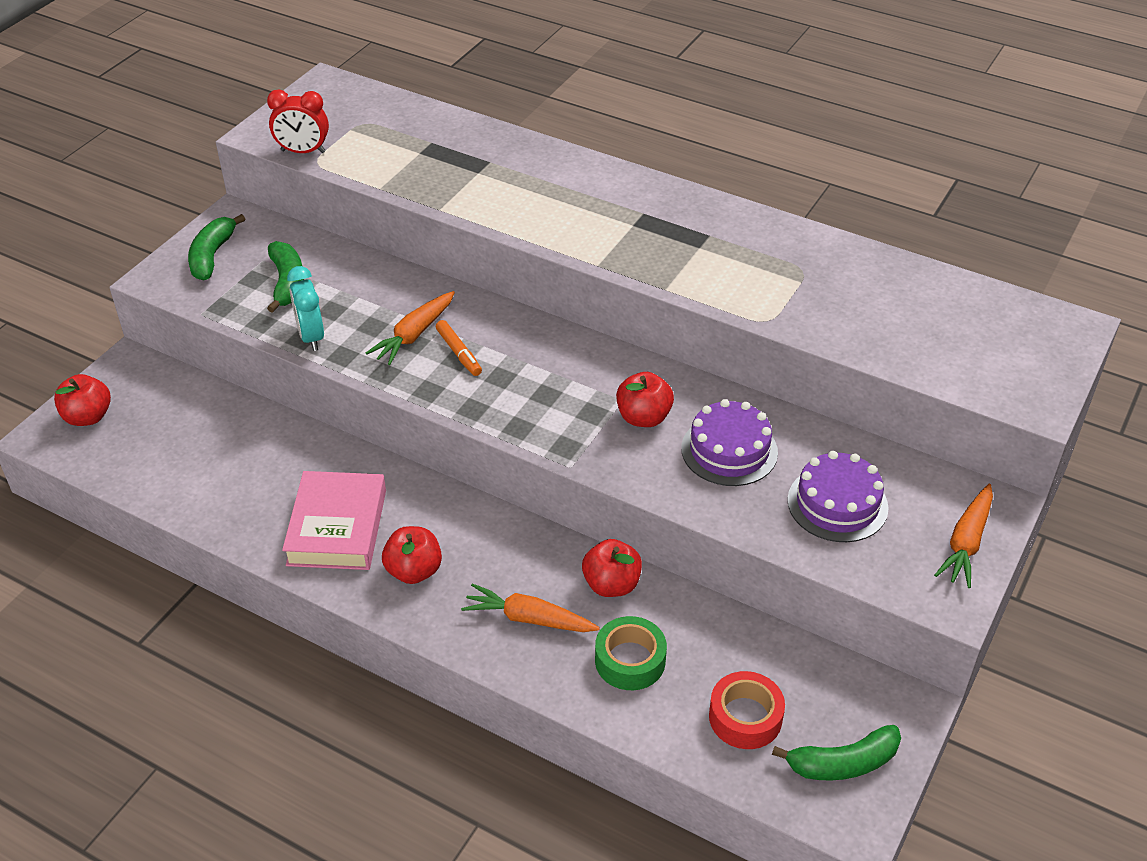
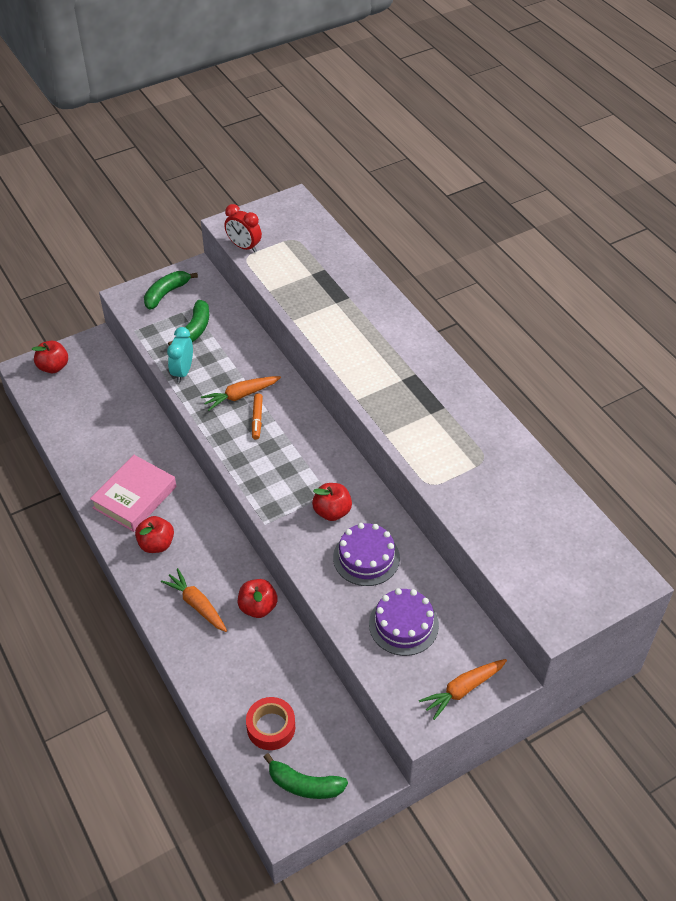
camera: 30 degrees right, 5 degrees up
green tape [595,616,667,690] -> none

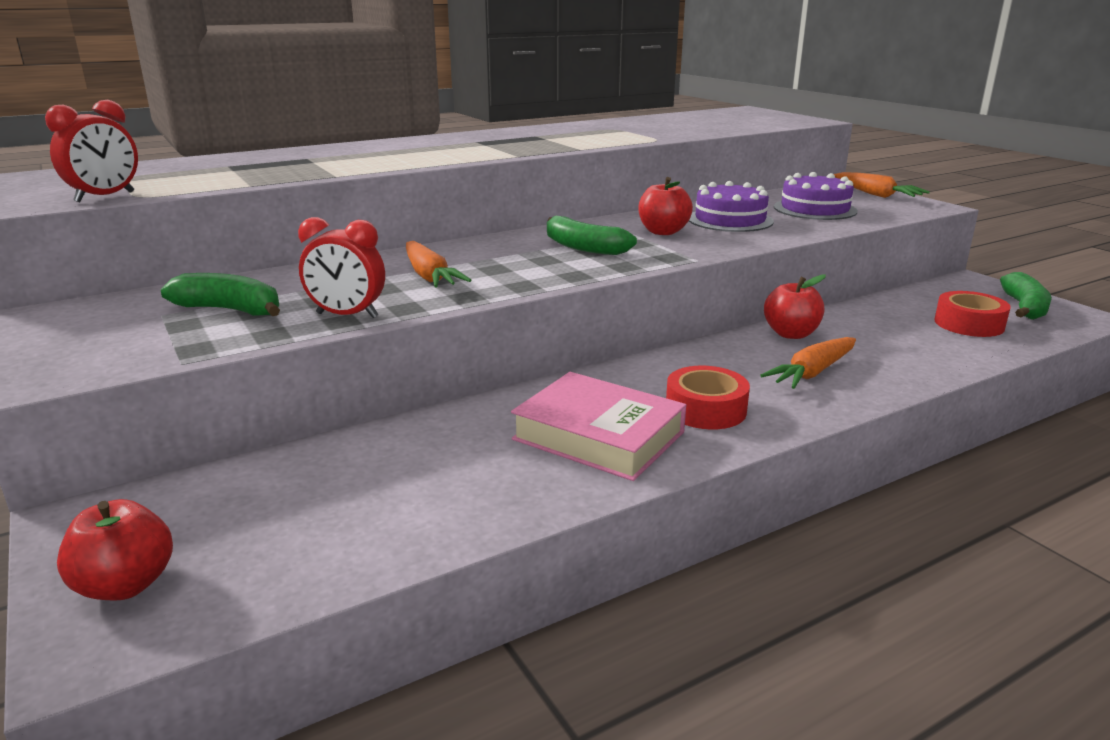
camera: 90 degrees left, 25 degrees down
red apple [135,516,174,553] -> red tape [666,366,750,429]
green banana [144,271,198,310] -> green banana moved to [547,216,637,255]
turquoise clock [167,327,193,383] -> red clock [298,217,385,318]
orange marker [252,394,263,439] -> none

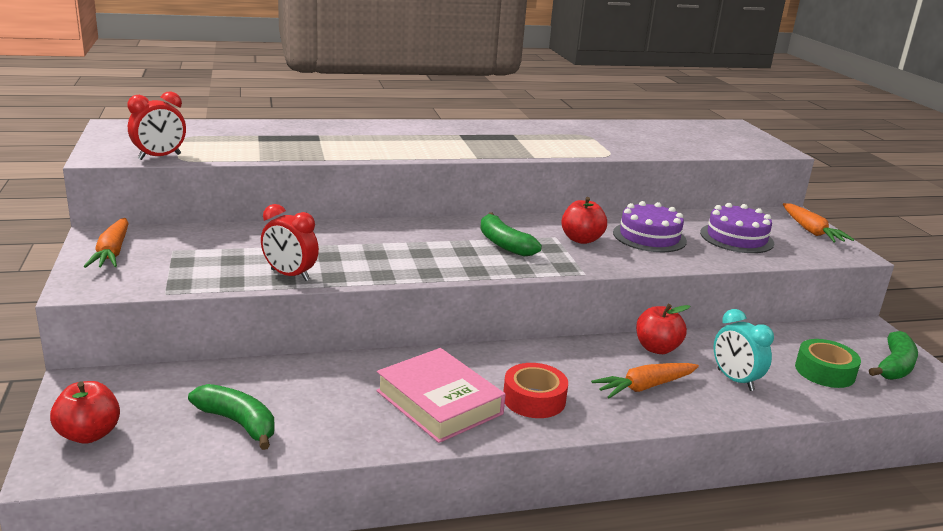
camera: 15 degrees right, 0 degrees up
green banana [161,273,280,316] -> green banana moved to [188,384,275,450]
orange carrot [406,241,471,287] -> orange carrot moved to [84,218,129,268]
red tape [934,291,1011,337] -> green tape [795,339,861,388]
none -> turquoise clock [714,309,774,391]

